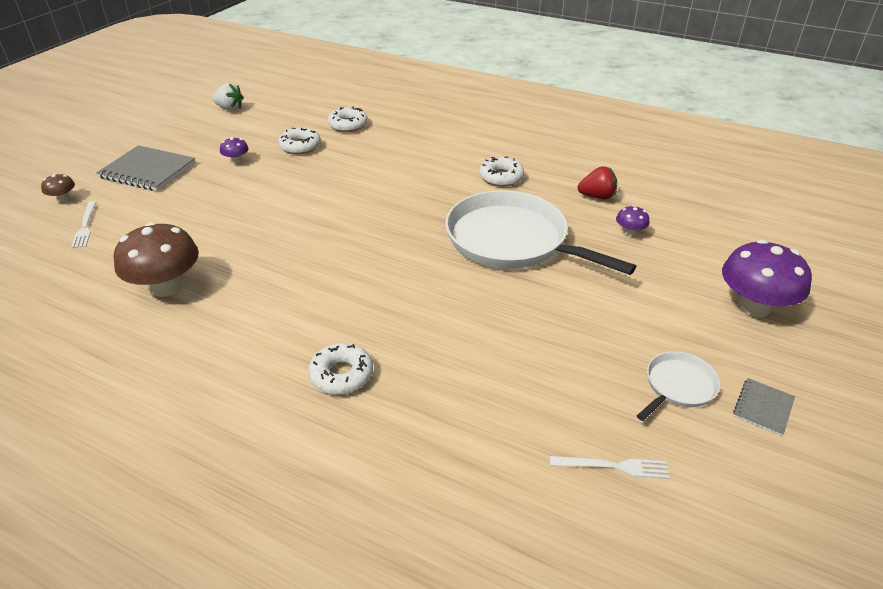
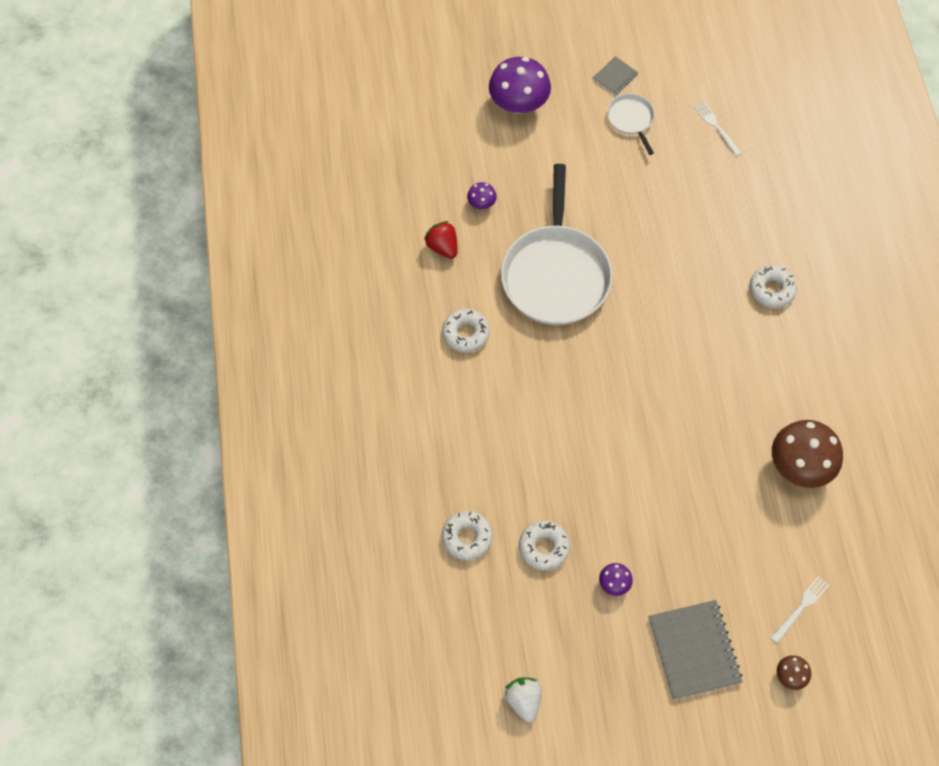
camera: 125 degrees left, 25 degrees up
white pan [637,351,720,421] -> white pan turned 60 degrees clockwise [607,93,655,155]
grey notebook [733,378,795,436] -> grey notebook turned 45 degrees counterclockwise [593,56,638,95]

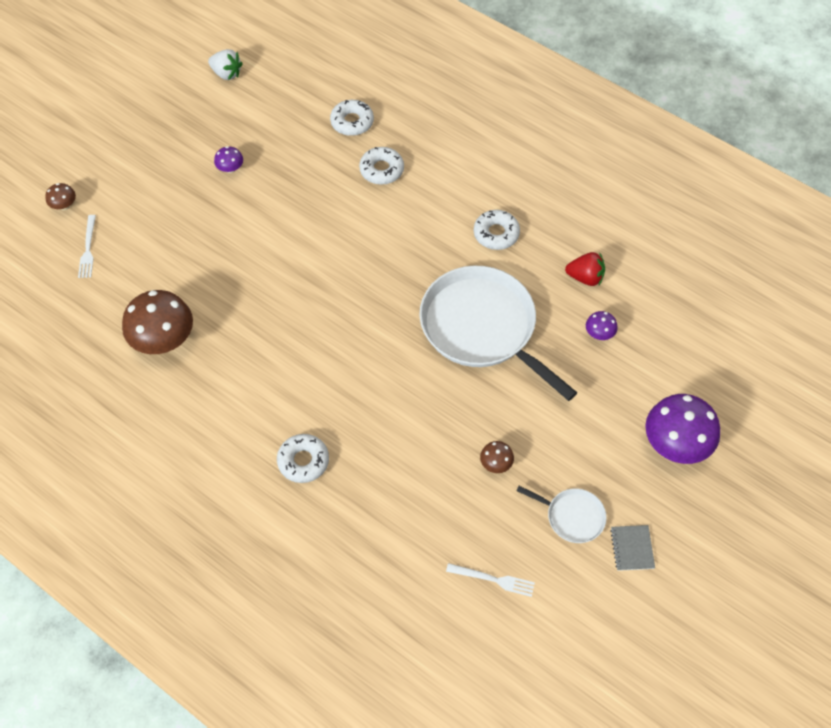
camera: 135 degrees right, 5 degrees down
white donut [519,521,570,570] -> white donut moved to [359,147,404,185]
grey notebook [648,600,743,700] -> none
none -> brown mushroom [480,441,514,473]

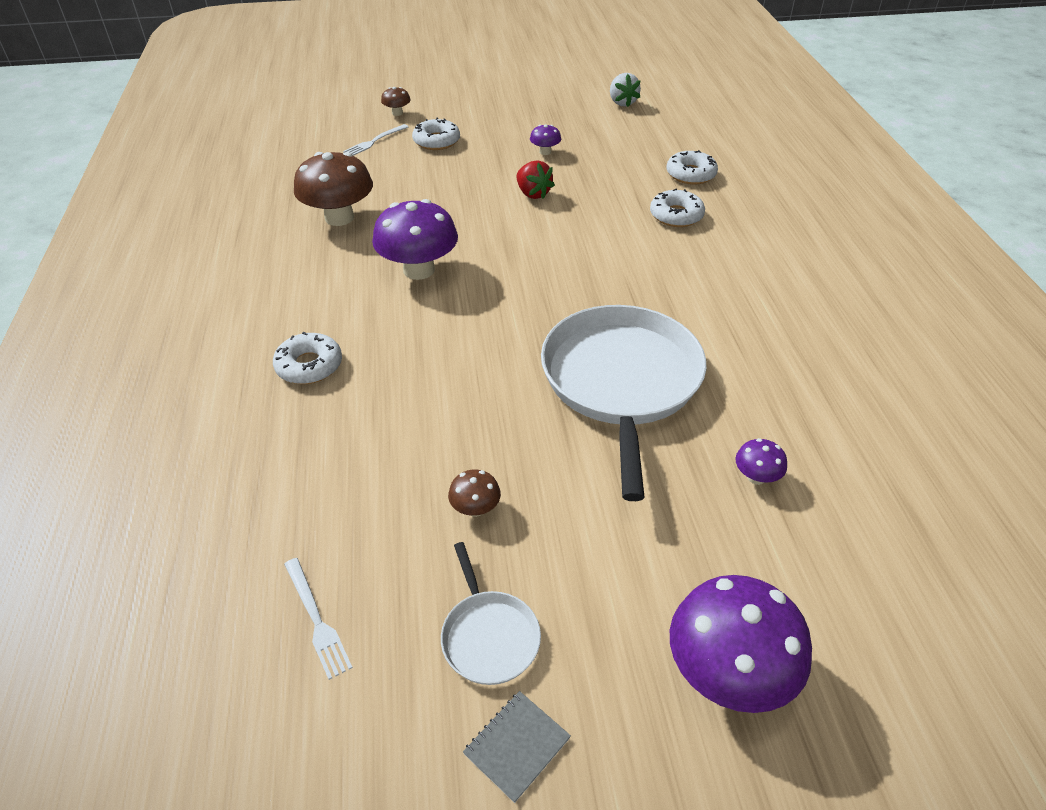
camera: 45 degrees right, 15 degrees down
white donut [474,210,520,250] -> white donut moved to [412,118,460,150]
red strawberry [565,252,605,286] -> red strawberry moved to [517,160,555,199]
none -> purple mushroom [372,199,458,280]

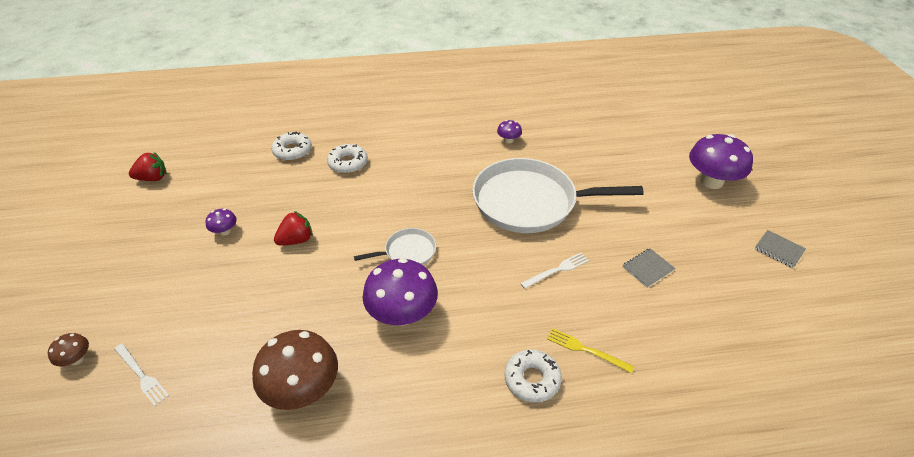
camera: 90 degrees left, 0 degrees up
white fork [284,558,353,680] -> white fork moved to [520,253,589,289]
white donut [412,118,460,150] -> none
white pan [441,542,541,685] -> white pan moved to [354,228,436,265]
brown mushroom [448,469,501,517] -> grey notebook [623,248,675,288]
white strawberry [610,73,641,107] -> red strawberry [129,152,167,181]
purple mushroom [735,438,787,485] -> purple mushroom moved to [497,120,522,144]
none -> yellow fork [547,328,635,373]

